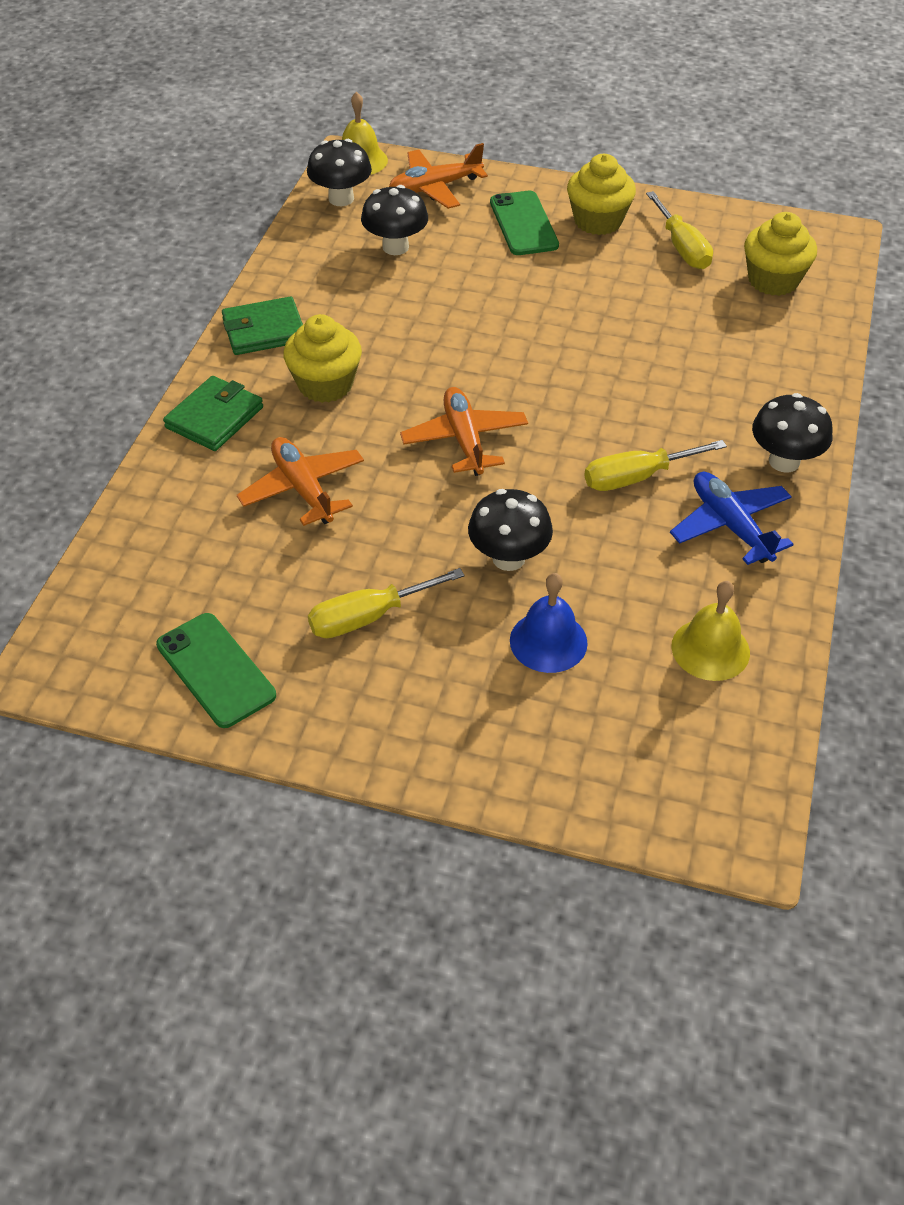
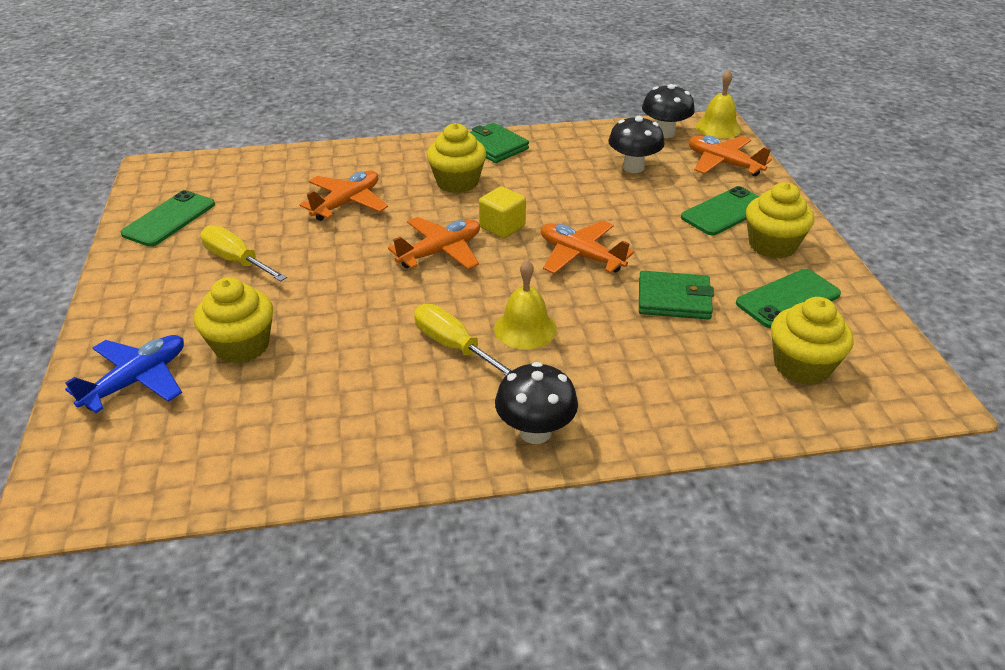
camera: 65 degrees right, 10 degrees down
green wallet [163,376,263,451] -> green wallet moved to [639,271,714,320]
black mushroom [468,489,553,571] -> none
blue bell [510,573,588,673] -> yellow cupcake [194,277,273,364]
yellow screwdriver [646,191,713,269] -> green phone [736,269,841,328]
blue plane [670,471,793,565] -> blue plane moved to [65,335,184,413]
yellow bell [671,581,750,681] -> yellow bell moved to [494,260,557,350]
none -> yellow cube [479,186,526,238]
none -> orange plane [541,221,634,274]

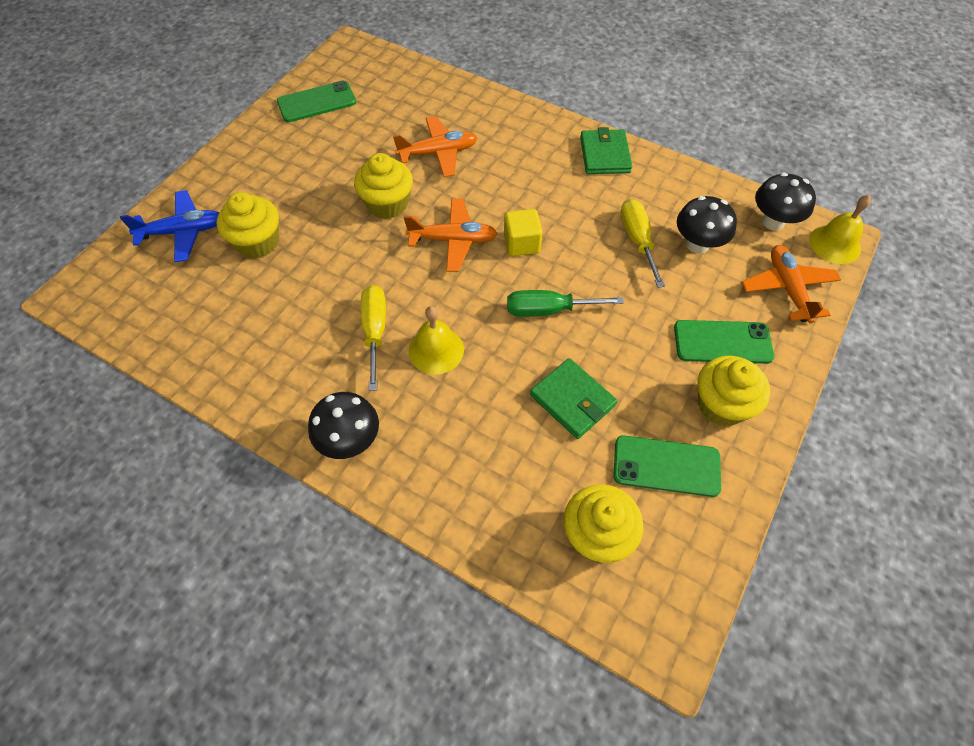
camera: 40 degrees right, 20 degrees up
yellow screwdriver [200,225,287,281] -> yellow screwdriver moved to [621,199,665,288]
yellow cupcake [427,123,486,193] -> yellow cupcake moved to [354,153,413,219]
orange plane [541,221,634,274] -> green screwdriver [507,290,624,317]

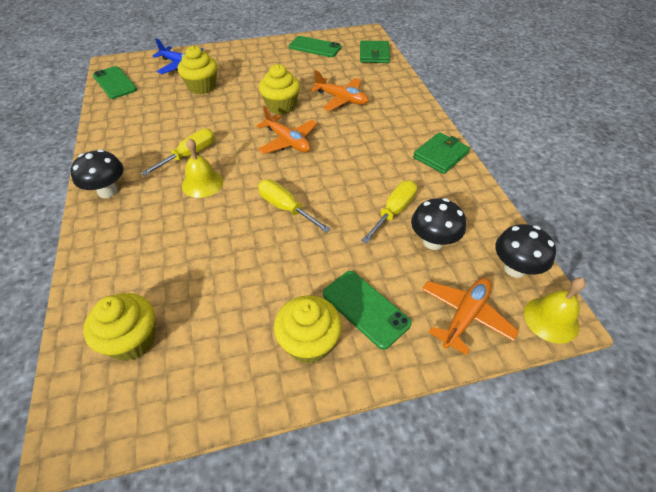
camera: 45 degrees right, 10 degrees down
yellow cube [504,209,542,256] -> none
green screwdriver [507,290,624,317] -> yellow screwdriver [258,179,331,233]
green wallet [530,358,617,439] -> green wallet moved to [360,40,390,63]
green phone [613,435,721,497] -> green phone moved to [93,66,137,99]

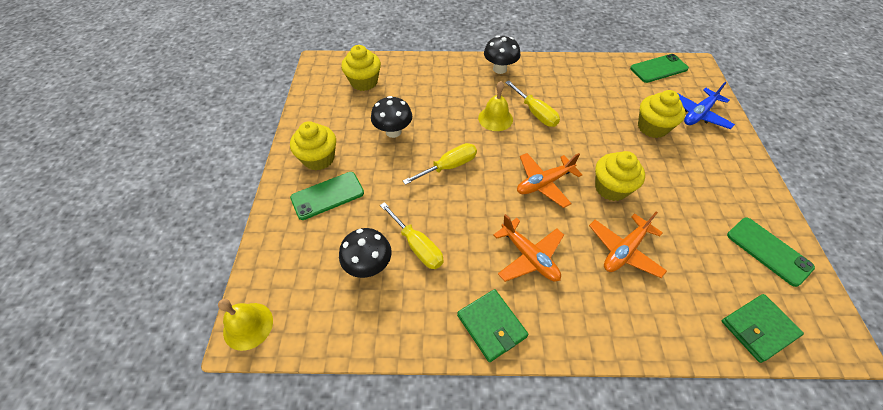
camera: 105 degrees right, 5 degrees up
green phone [289,36,342,57] -> green phone turned 75 degrees counterclockwise [727,217,815,287]
green wallet [360,40,390,63] -> green wallet turned 45 degrees counterclockwise [722,294,804,363]
orange plane [421,278,519,355] -> orange plane moved to [493,214,564,282]
black mushroom [495,224,556,278] -> black mushroom moved to [371,96,412,138]

